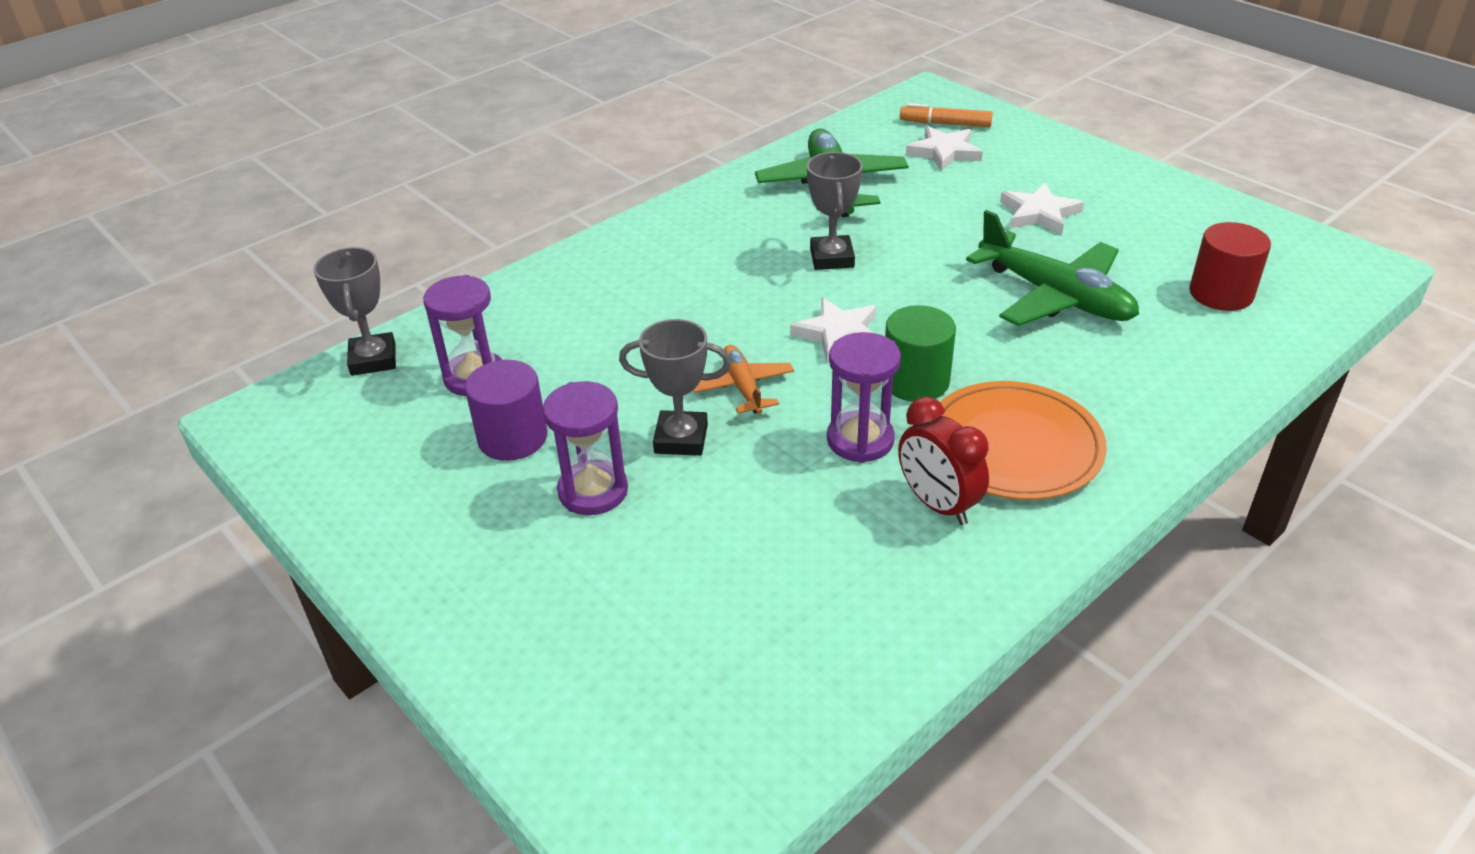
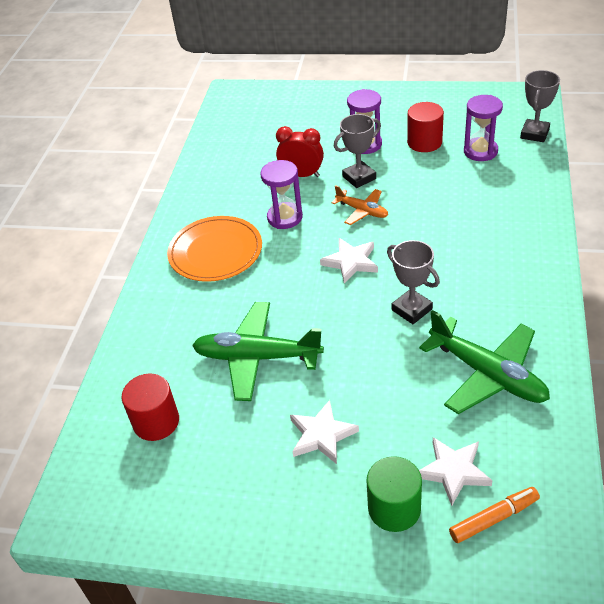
camera: 145 degrees right, 5 degrees up
grey trophy [313,247,396,376] -> grey trophy turned 75 degrees clockwise [520,70,560,142]
purple cylinder [465,360,547,461] -> red cylinder [407,102,444,152]
green cylinder [885,305,956,402] -> green cylinder moved to [367,456,422,532]
red clock [898,397,989,525] -> red clock moved to [276,126,324,177]

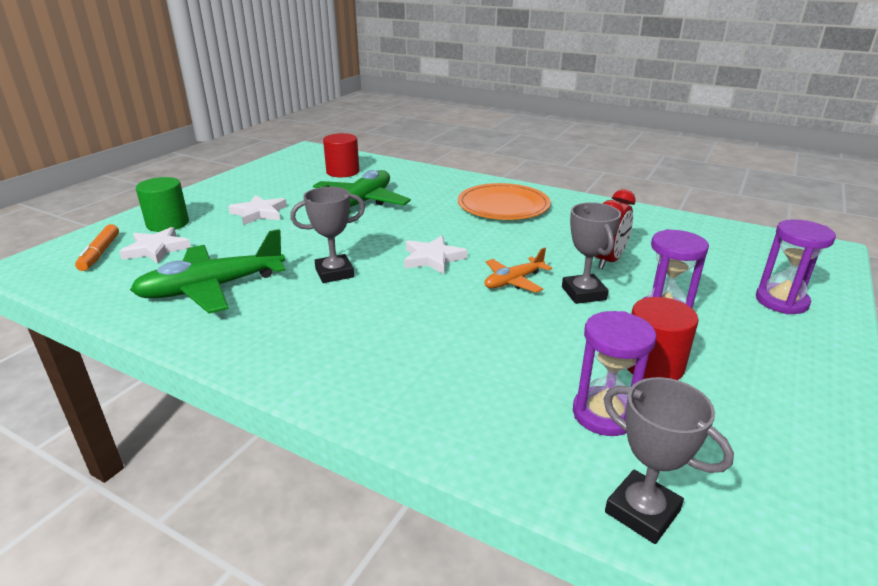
camera: 105 degrees right, 15 degrees down
purple hourglass [260,160,303,229] -> purple hourglass moved to [756,219,836,314]

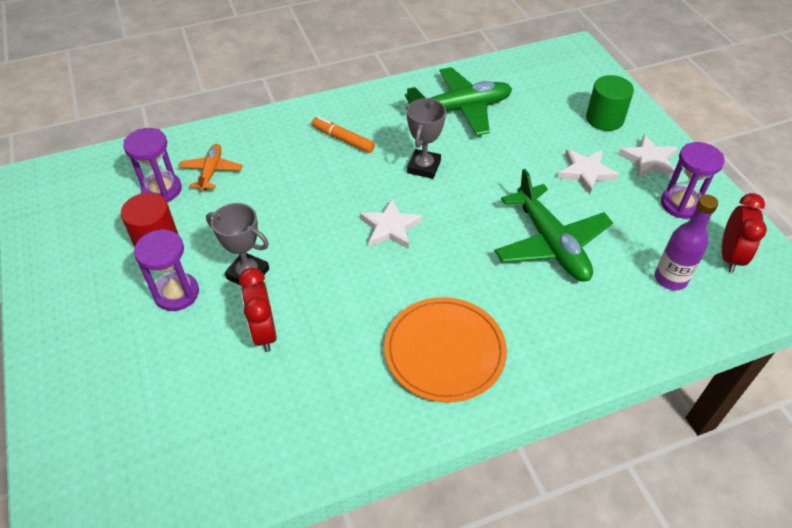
camera: 130 degrees right, 20 degrees up
orange marker [75,224,119,271] -> orange marker moved to [312,116,375,153]
white star [119,227,191,264] -> white star moved to [618,134,678,178]
green plane [130,229,286,313] -> green plane turned 60 degrees clockwise [405,67,512,136]
red cylinder [323,133,359,177] -> purple bottle [655,195,718,290]
orange plane [484,248,552,293] -> orange plane moved to [178,144,243,191]
grey trophy [604,377,734,544] -> none
purple hourglass [756,219,836,314] -> purple hourglass moved to [661,142,724,219]
none -> red clock [722,193,767,273]

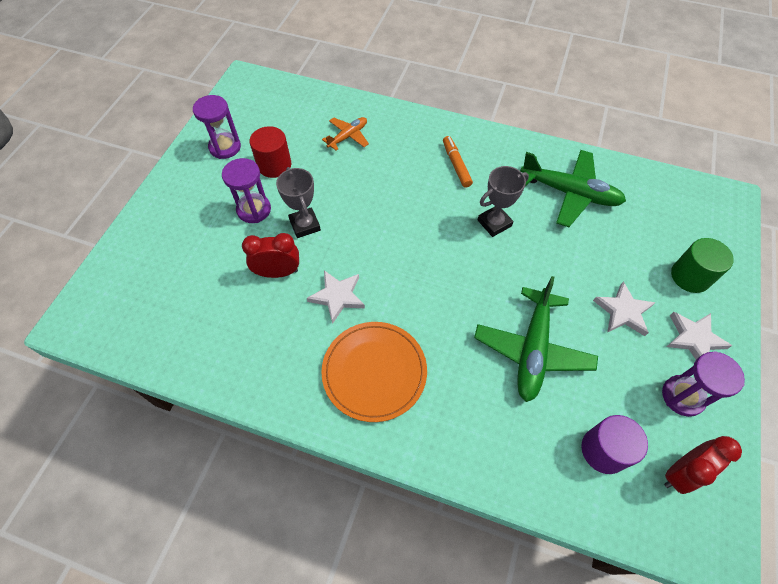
camera: 40 degrees right, 10 degrees up
purple hourglass [123,128,182,202] -> purple hourglass moved to [193,95,241,159]
red clock [239,268,277,352] -> red clock turned 60 degrees clockwise [242,233,299,278]
white star [360,198,423,249] -> white star moved to [307,270,365,324]
purple bottle [655,195,718,290] -> purple cylinder [581,415,648,474]

